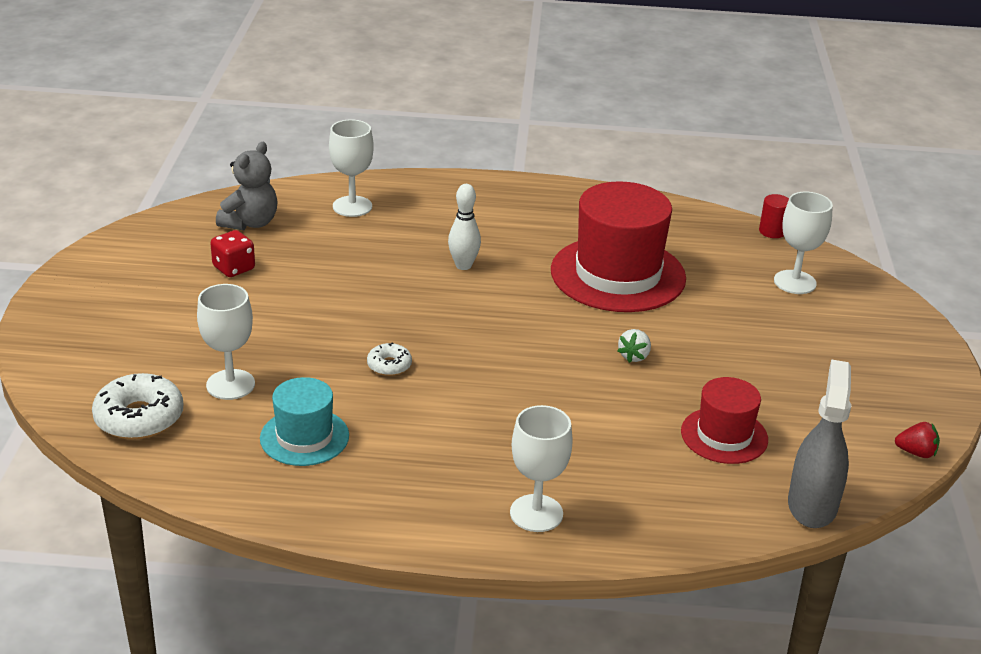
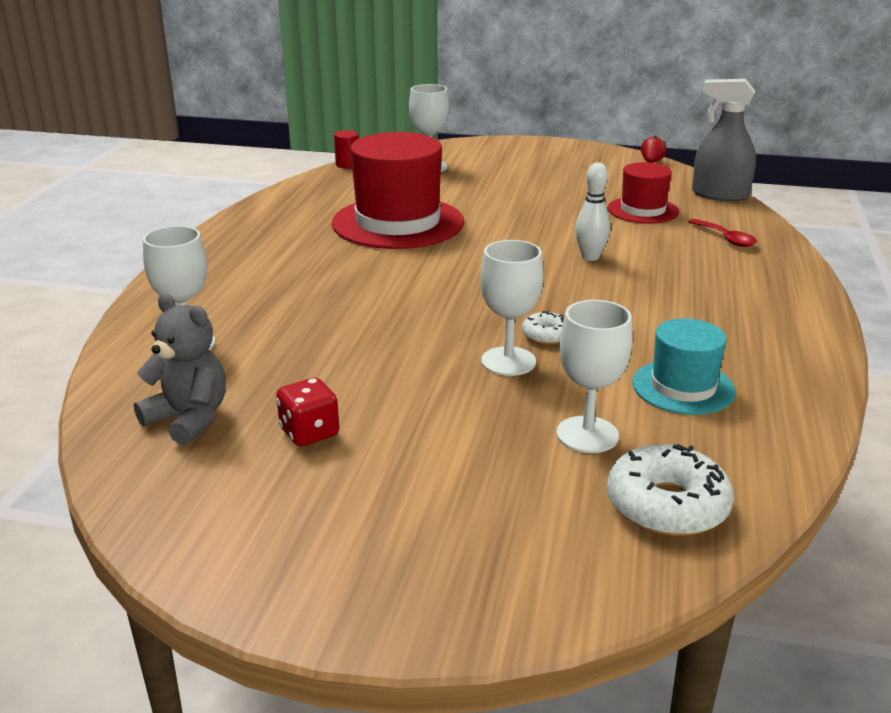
camera: 80 degrees left, 5 degrees down
white bowling pin [448,184,481,270] -> white bowling pin moved to [575,162,611,261]
white goblet [510,405,573,532] -> white goblet moved to [480,240,544,376]
white strawberry [618,329,651,363] -> none
none -> red spoon [688,219,757,247]

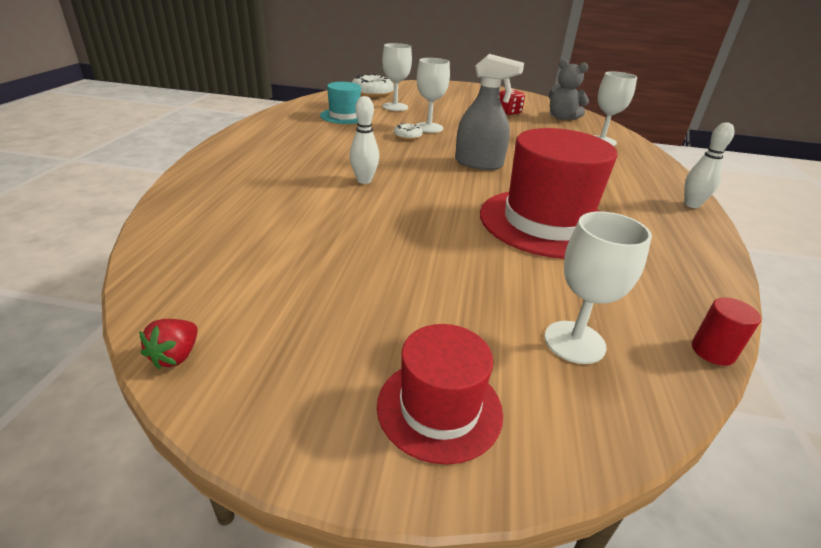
camera: 175 degrees right, 5 degrees up
red hat [608,162,679,224] -> red hat moved to [377,324,503,465]
red spoon [688,219,757,247] -> none
grey spray bottle [692,79,756,202] -> grey spray bottle moved to [455,54,524,170]
none -> white bowling pin [684,123,735,208]

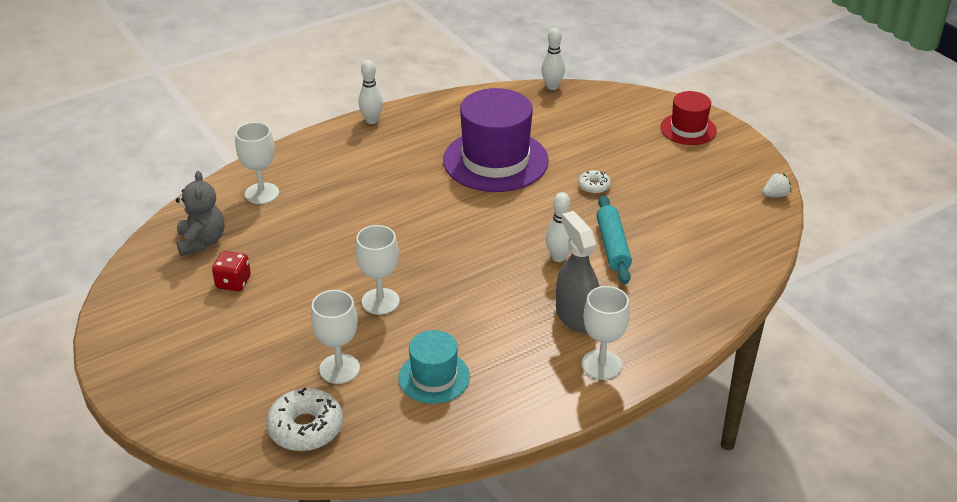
camera: 130 degrees left, 5 degrees up
red strawberry [139,319,198,370] -> white strawberry [762,173,791,197]
white donut [394,123,423,140] -> white donut moved to [578,170,611,194]
grey spray bottle [455,54,524,170] -> grey spray bottle moved to [556,211,599,333]
red hat [480,128,618,259] -> purple hat [443,88,549,192]
white goblet [544,211,652,364] -> white goblet moved to [582,286,630,380]
red cylinder [692,297,761,366] -> white bowling pin [541,28,565,90]
none -> turquoise rolling pin [596,195,632,284]

